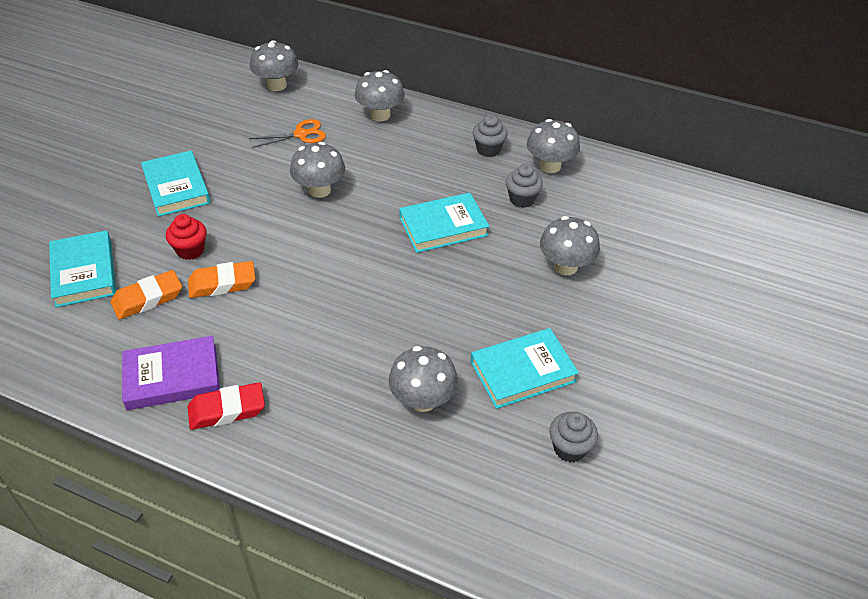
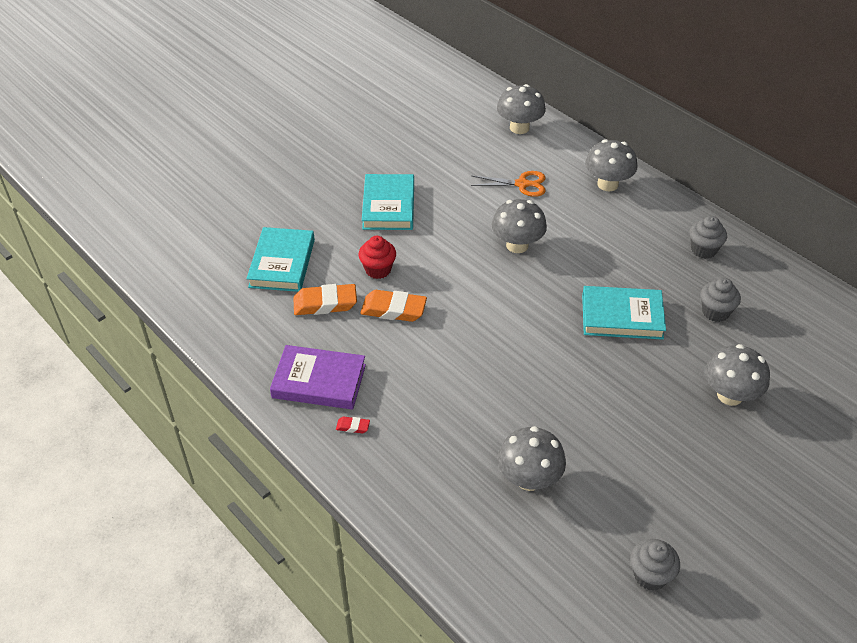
camera: 25 degrees right, 0 degrees up
red eraser [188,382,265,430] -> red eraser [336,416,370,433], size x0.47
turquoise book [471,328,579,409] -> none
grey mushroom [527,119,580,173] -> none

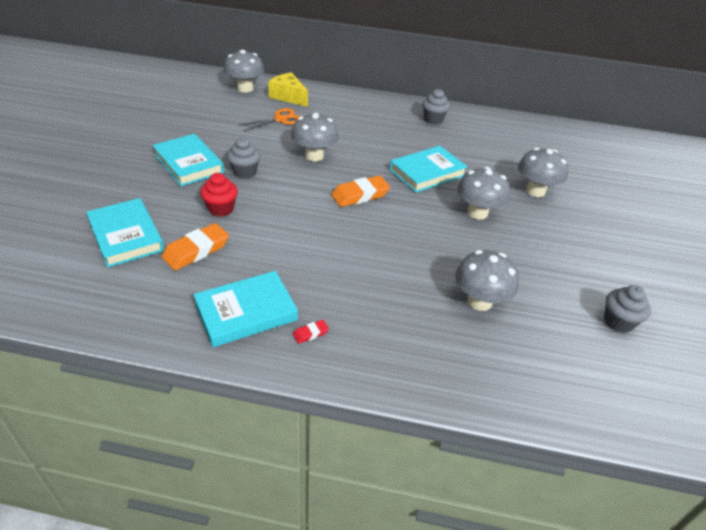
camera: 40 degrees left, 5 degrees down
purple book [270,345,366,409] -> turquoise book [193,271,298,347]
orange eraser [360,290,427,322] -> orange eraser moved to [331,176,390,207]
grey mushroom [585,139,637,191] -> grey mushroom moved to [457,167,510,220]
grey cupcake [700,278,741,322] -> grey cupcake moved to [227,137,261,178]
none -> yellow cheese [268,72,308,107]

